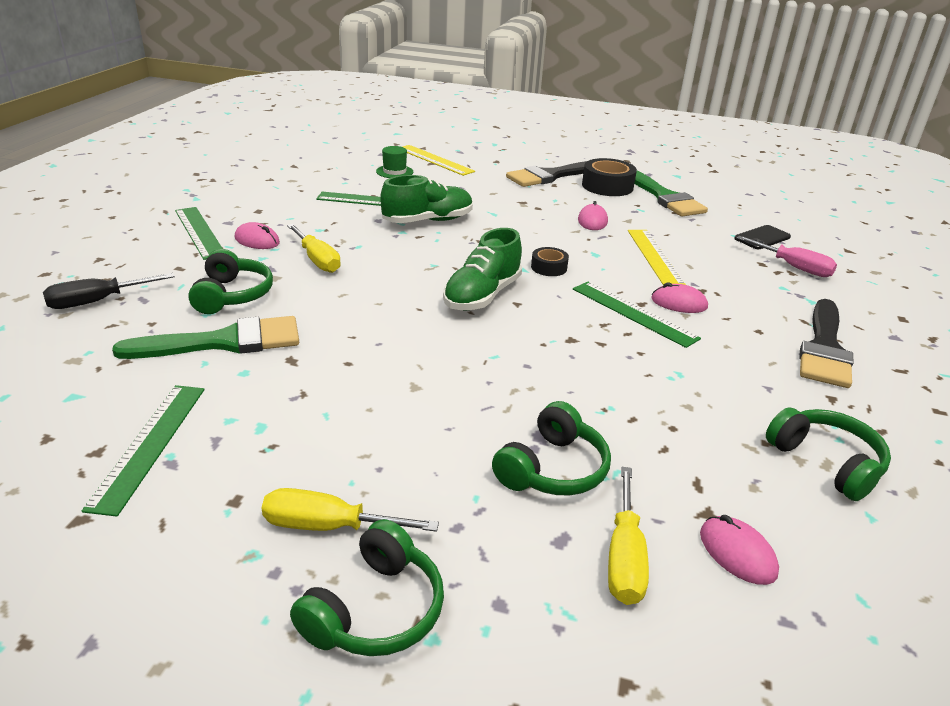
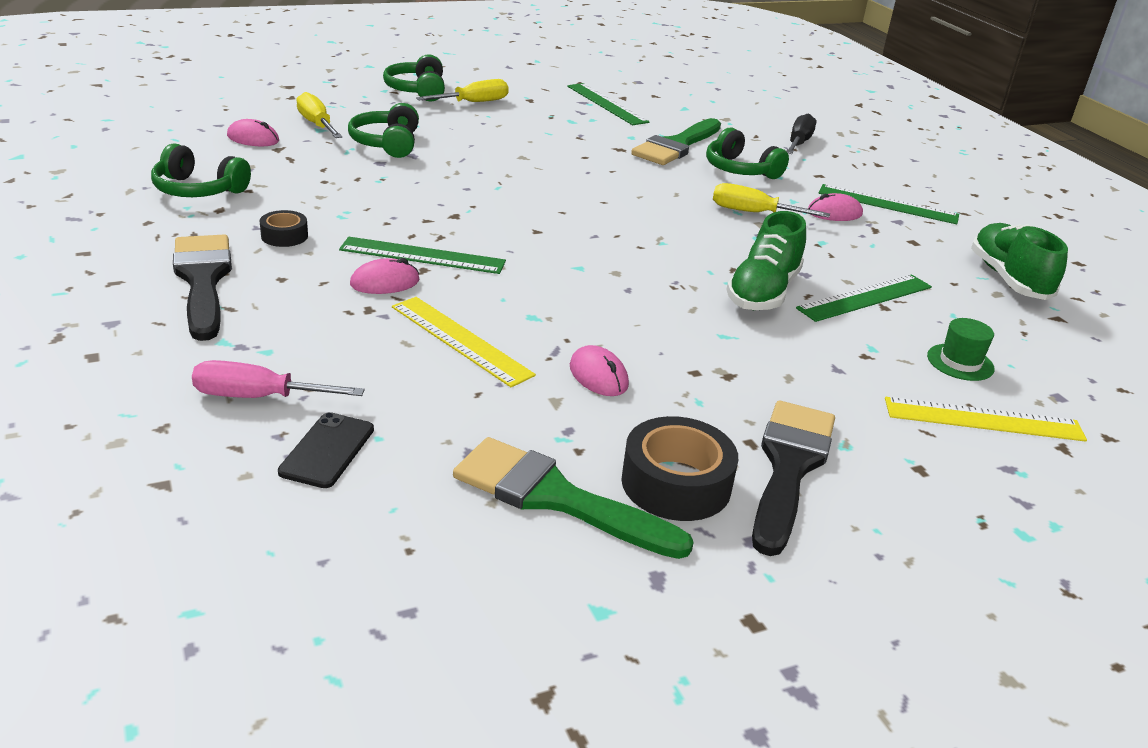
camera: 140 degrees right, 0 degrees up
green shoe [443,228,522,310] -> green shoe moved to [971,223,1068,300]
black tape [531,247,569,276] -> black tape moved to [260,210,308,247]

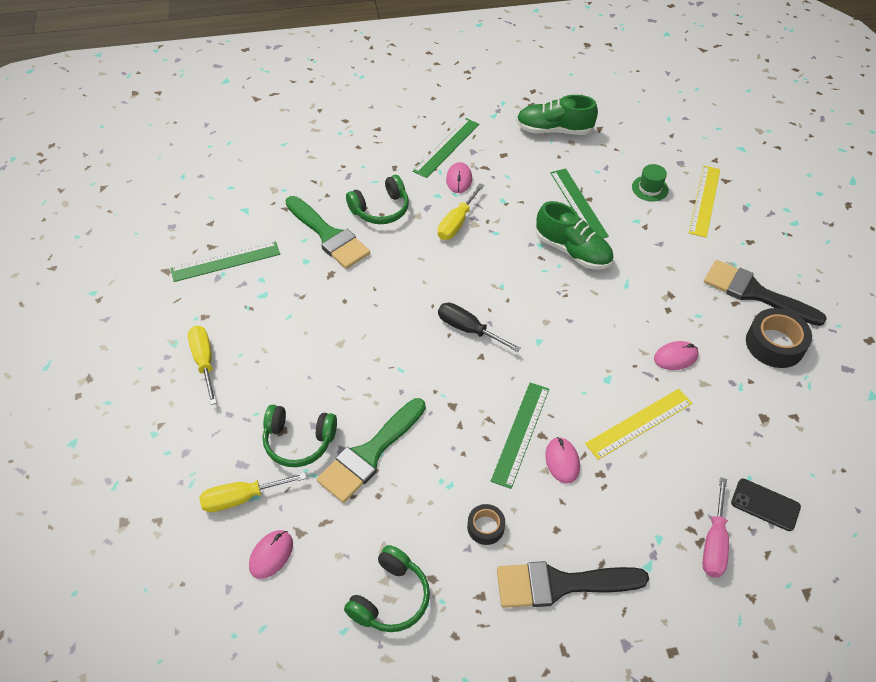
camera: 75 degrees left, 20 degrees up
green headphones [383,54,445,102] -> none
green brush [453,437,694,559] -> green brush moved to [316,398,426,503]
black screwdriver [786,113,816,154] -> black screwdriver moved to [438,303,521,352]

